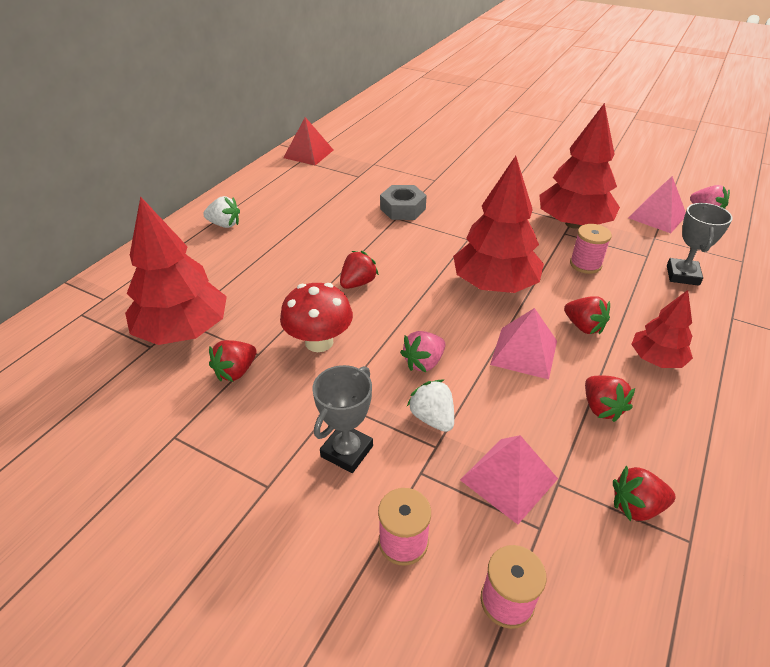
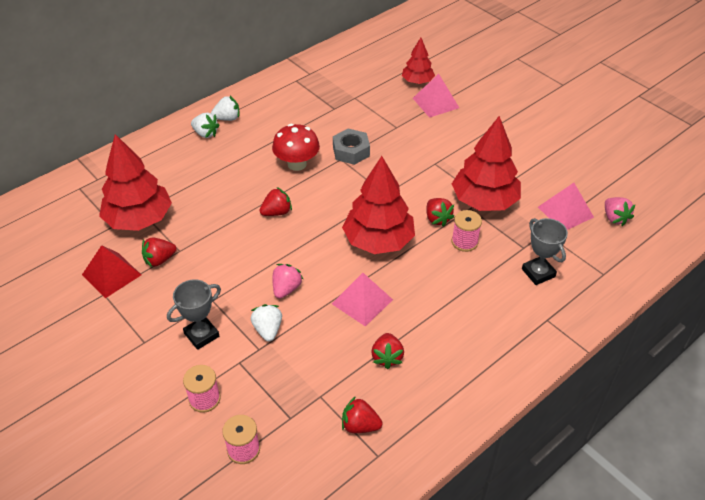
camera: 20 degrees right, 5 degrees up
red mushroom [280,283,353,352] -> red mushroom moved to [272,124,320,171]
red pyramid [283,117,333,165] -> red pyramid moved to [82,245,141,298]
pink strawberry [400,331,445,372] -> pink strawberry turned 135 degrees clockwise [273,264,303,299]
pink pyramid [460,435,558,525] -> pink pyramid moved to [413,74,459,118]
red strawberry [564,296,610,334] -> red strawberry moved to [426,198,454,227]
red tree [631,290,693,368] -> red tree moved to [402,38,435,84]
grey trophy [667,203,733,286] -> grey trophy turned 60 degrees counterclockwise [522,218,568,285]
none -> white strawberry [211,96,239,121]

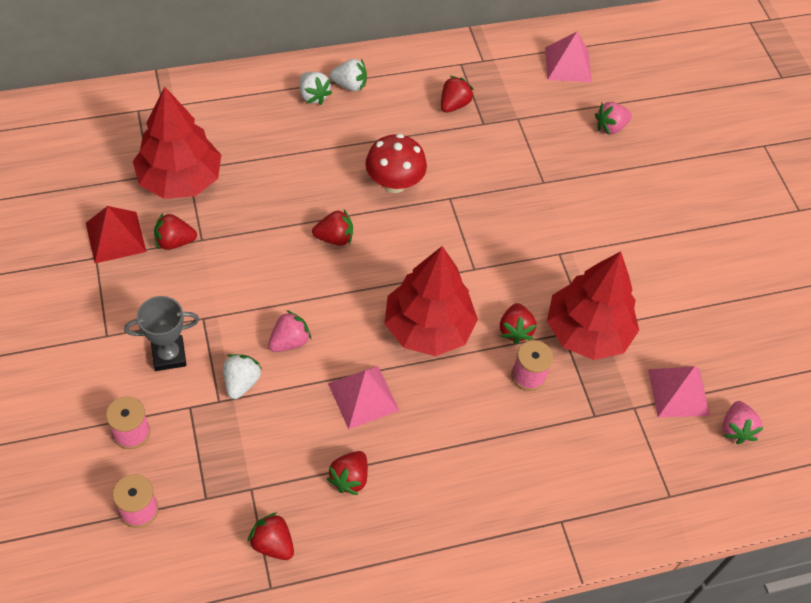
camera: 20 degrees right, 10 degrees up
grey nut [333,128,370,165] -> none
red tree [402,38,435,84] -> pink strawberry [595,102,632,135]
pink pyramid [413,74,459,118] -> pink pyramid moved to [545,32,592,82]
grey trophy [522,218,568,285] -> none
none -> red strawberry [441,76,474,113]

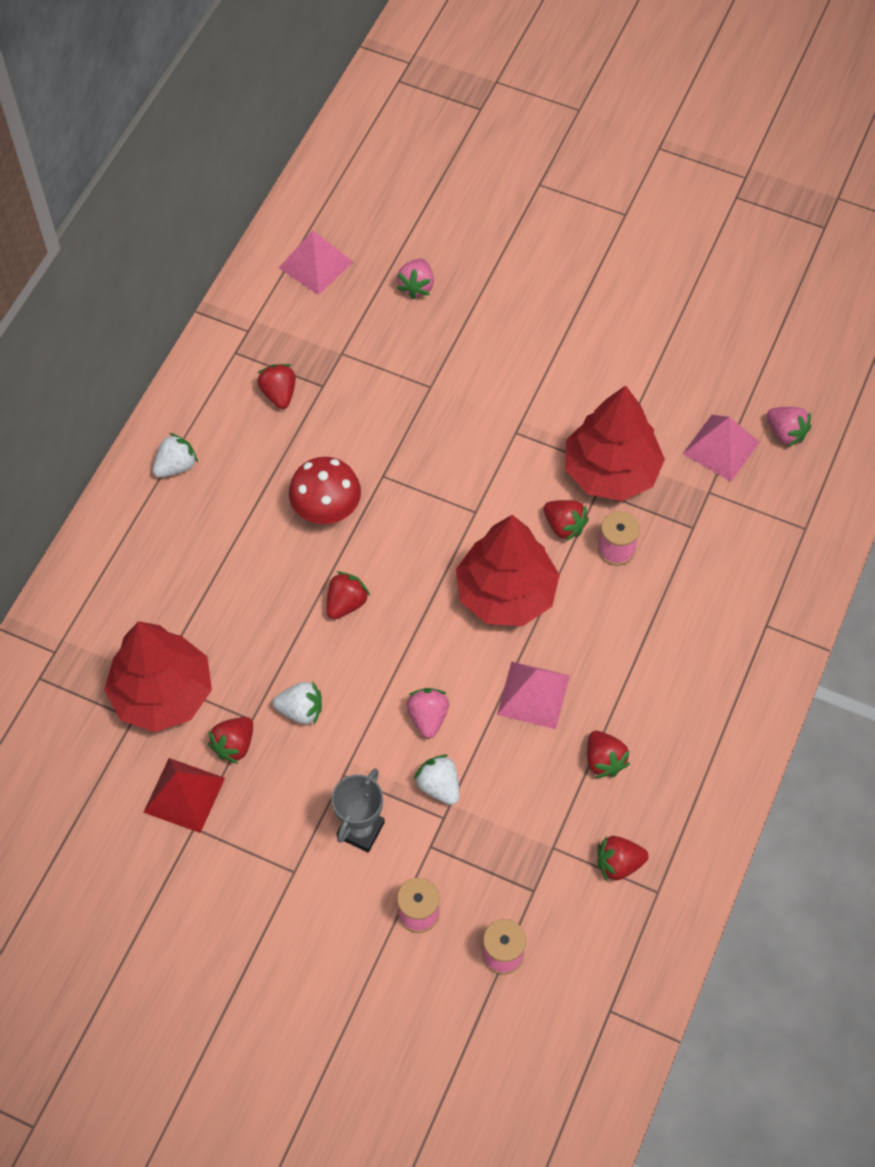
camera: 45 degrees left, 5 degrees up
white strawberry [299,72,332,105] -> white strawberry moved to [273,681,322,724]

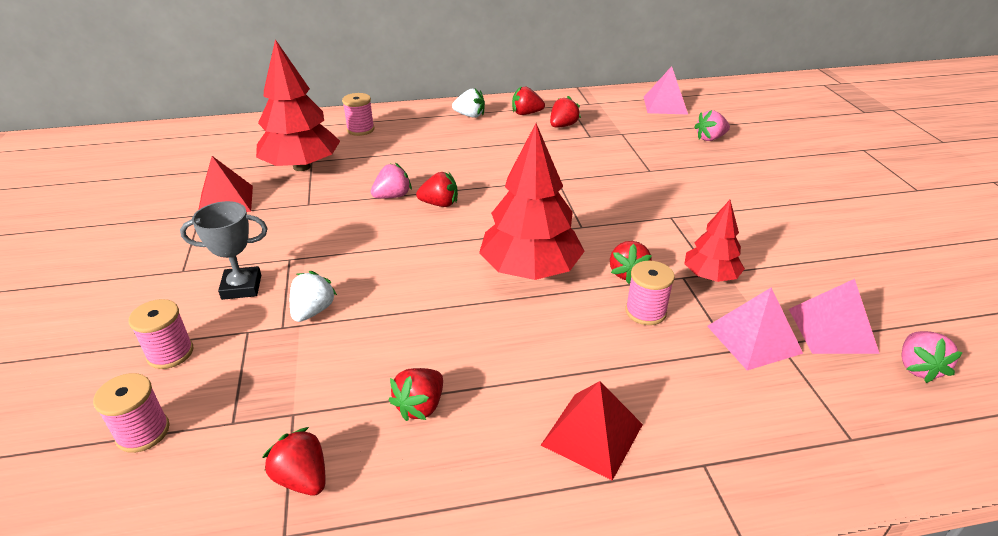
camera: 55 degrees right, 25 degrees down
red strawberry [208,717,253,764] -> red strawberry moved to [512,86,545,115]
white strawberry [273,681,322,724] -> none
red mushroom [289,457,361,524] -> none
pink strawberry [407,688,449,738] -> pink strawberry moved to [371,163,412,199]
pink pyramid [497,662,570,729] -> pink pyramid moved to [707,288,803,370]
red tree [565,385,665,501] -> red tree [684,200,745,282], size x0.56
none -> pink spool [342,93,375,136]
none -> red pyramid [541,381,643,481]

